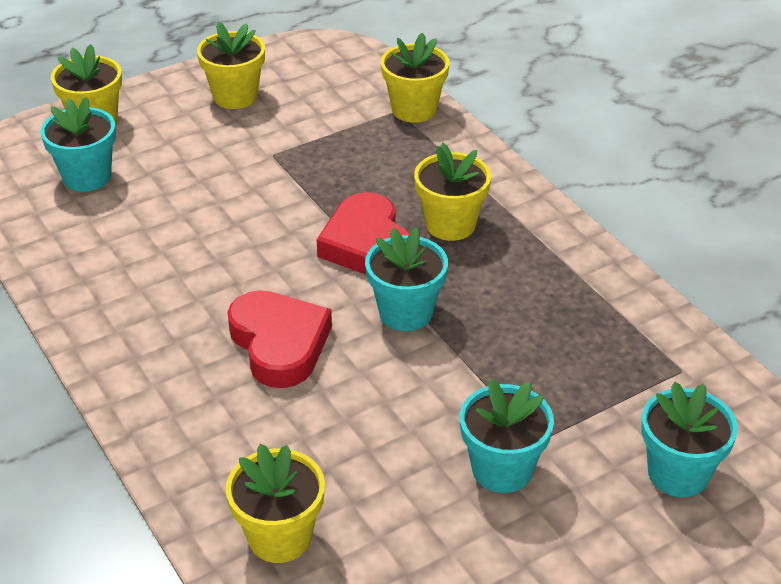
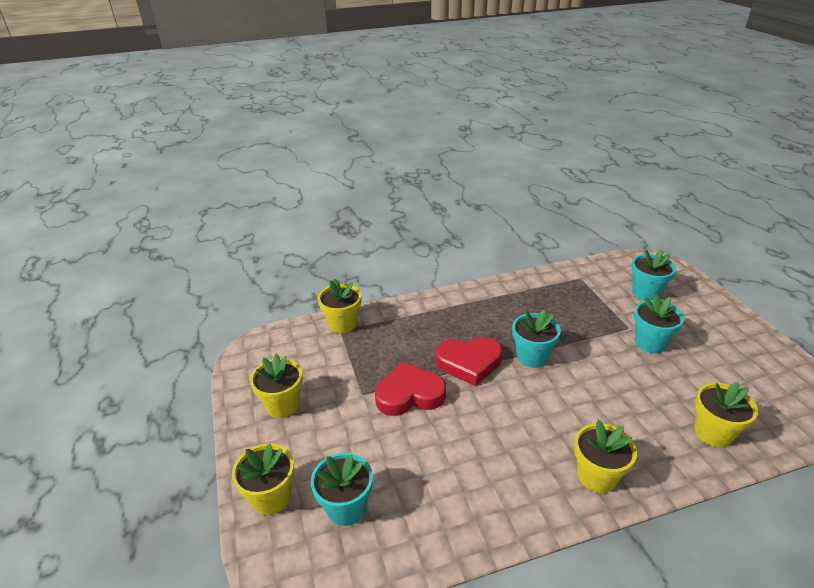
camera: 75 degrees left, 5 degrees down
red heart [227,290,332,388] -> red heart moved to [375,362,446,416]
yellow flower pot [414,143,491,241] -> yellow flower pot moved to [574,420,637,493]

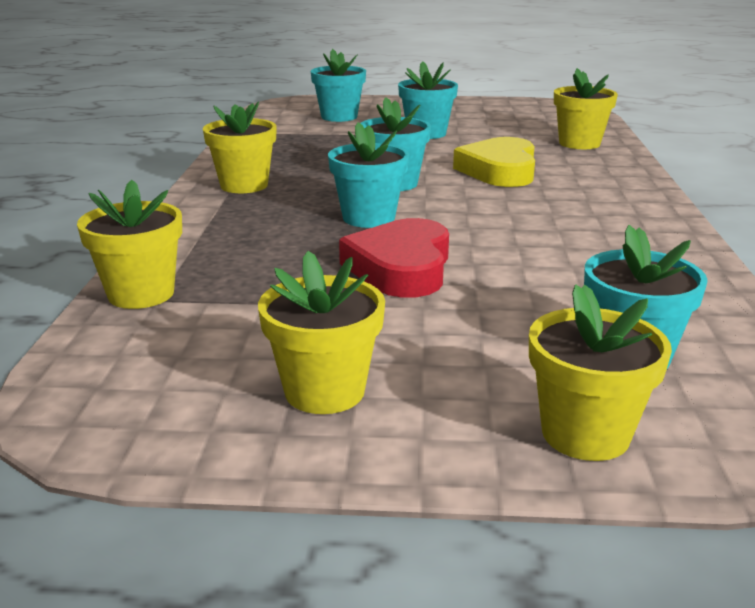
camera: 70 degrees left, 10 degrees down
red heart [436,337,502,386] -> turquoise flower pot [328,122,409,228]
yellow flower pot [574,420,637,493] -> yellow flower pot moved to [203,102,277,193]
none -> yellow heart [453,137,535,187]

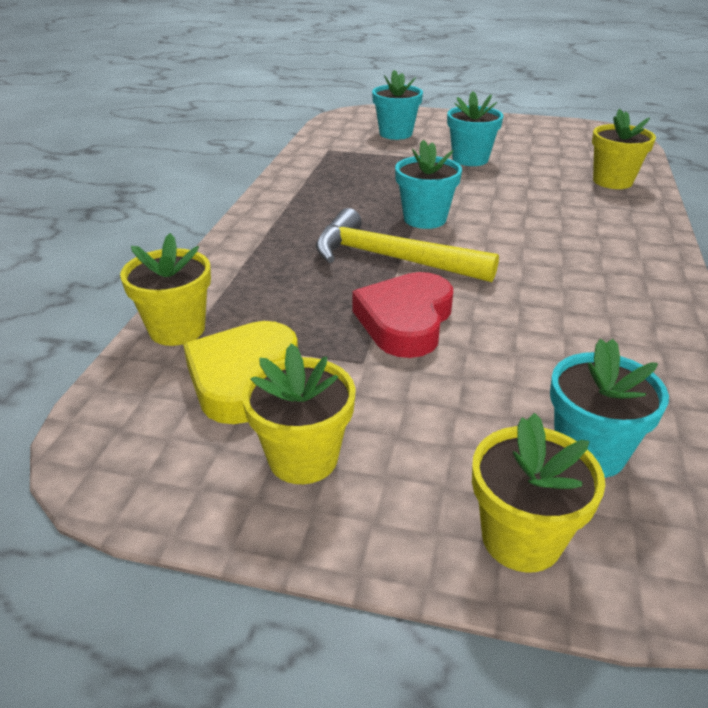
camera: 10 degrees right, 10 degrees up
yellow flower pot [203,102,277,193] -> none
turquoise flower pot [328,122,409,228] -> yellow hammer [315,208,499,282]
yellow heart [453,137,535,187] -> yellow heart moved to [183,321,298,424]

